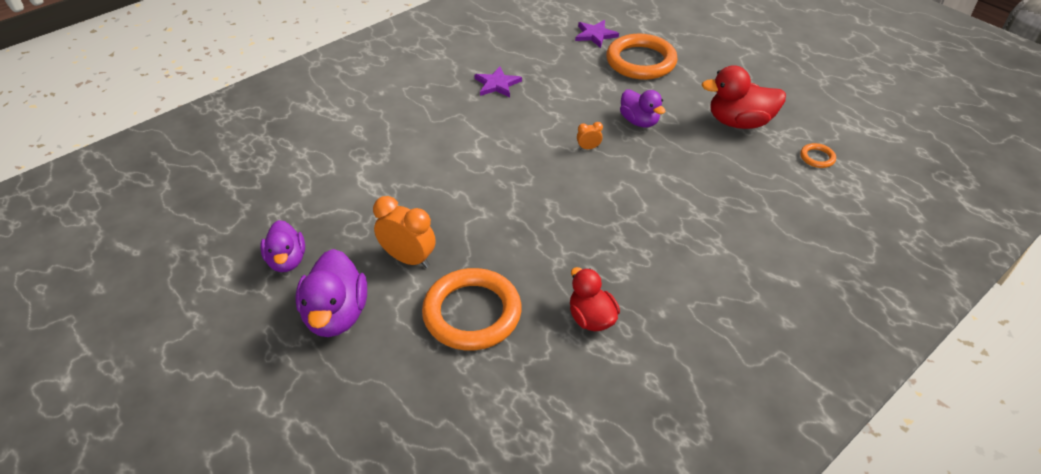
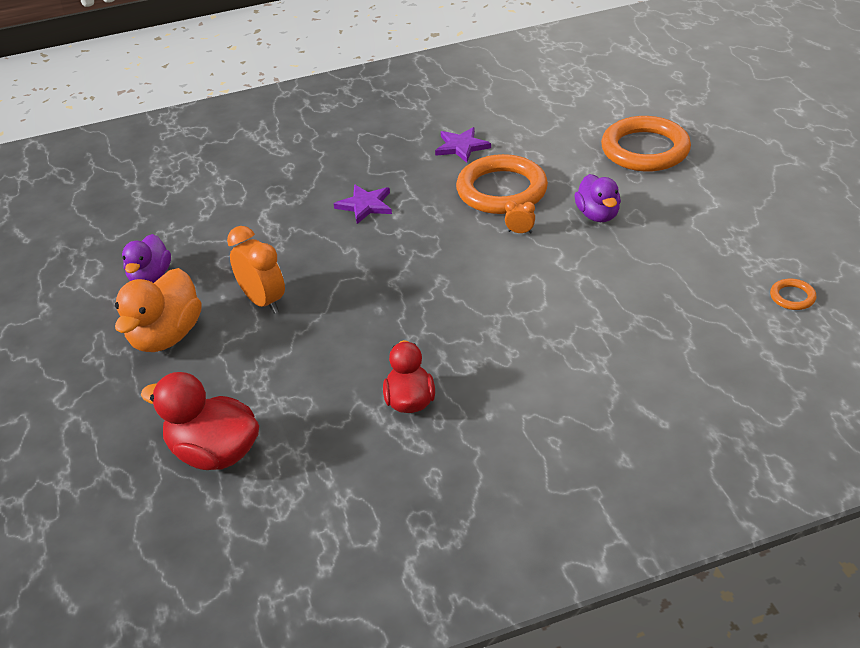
camera: 25 degrees right, 5 degrees down
purple duck [295,249,367,337] -> orange duck [115,268,202,352]
orange ring [422,268,521,350] -> orange ring moved to [456,154,548,214]
purple star [575,20,619,48] -> purple star moved to [334,185,392,224]
red duck [702,65,786,129] -> red duck moved to [141,372,259,470]

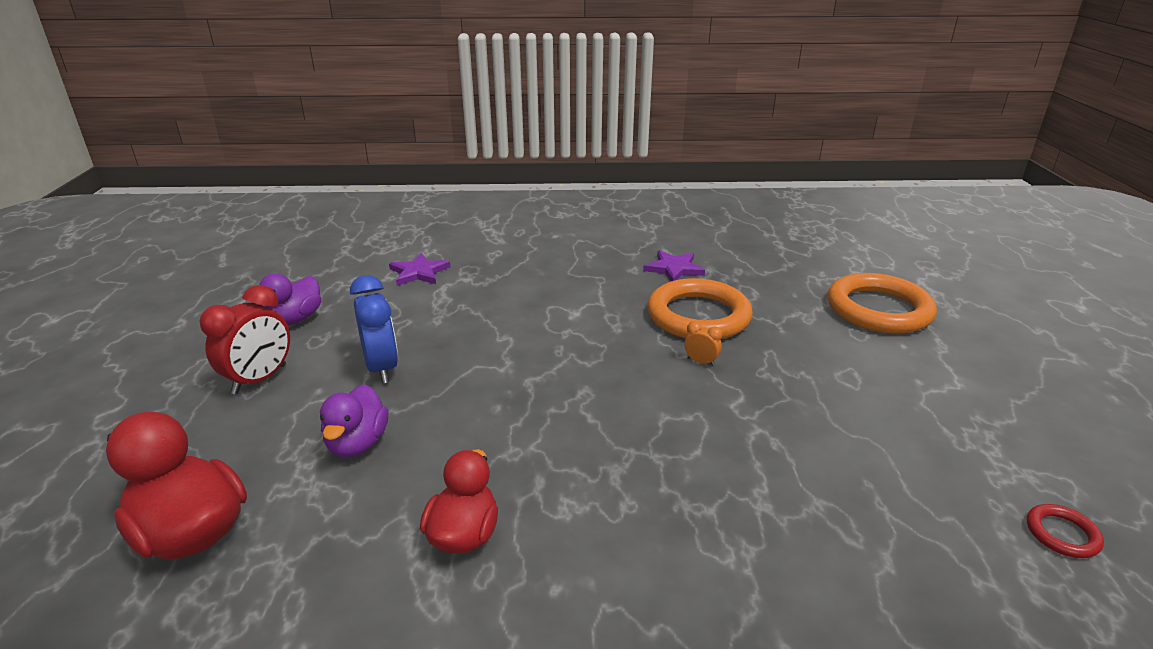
camera: 15 degrees right, 10 degrees down
orange duck [115,268,202,352] -> red clock [200,285,290,394]
orange clock [227,226,285,314] -> blue clock [350,275,398,383]
purple star [334,185,392,224] -> purple star moved to [389,253,451,286]
purple duck [574,174,621,222] -> purple duck moved to [320,384,388,457]
orange ring [770,278,817,310] -> red ring [1027,504,1104,558]

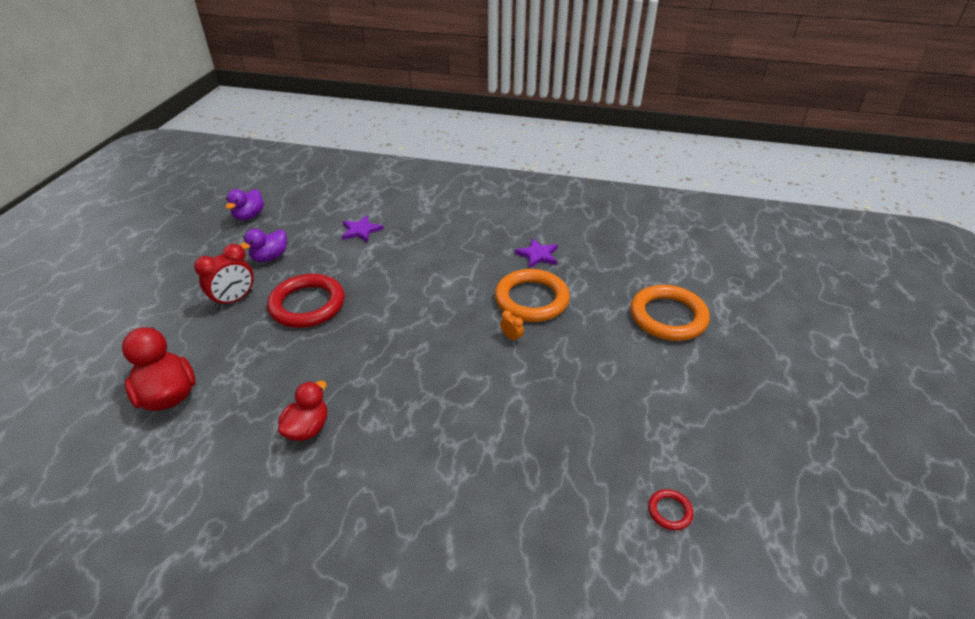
camera: 15 degrees right, 10 degrees up
purple duck [320,384,388,457] -> purple duck moved to [226,189,264,220]
blue clock [350,275,398,383] -> red ring [267,274,345,328]

